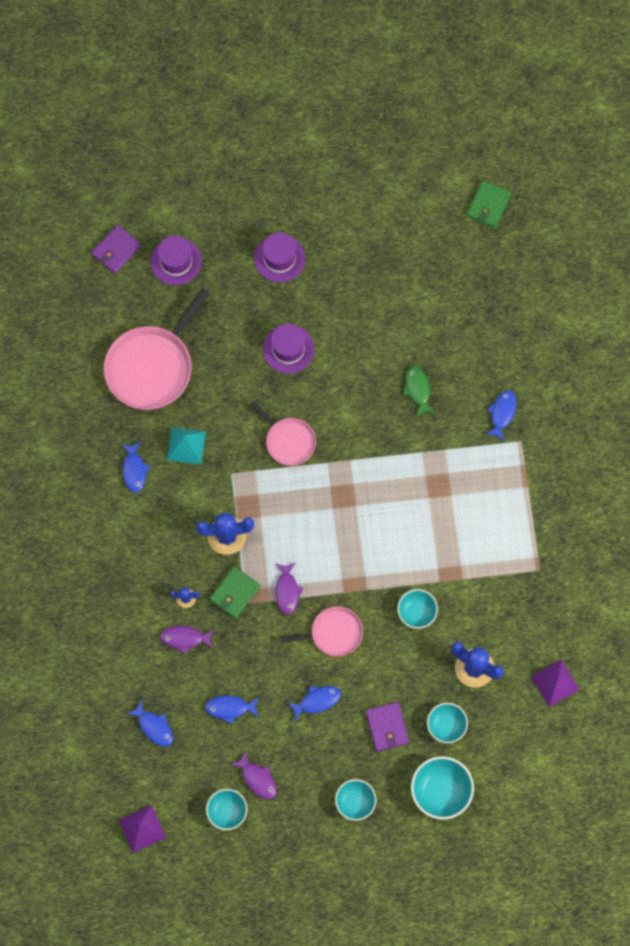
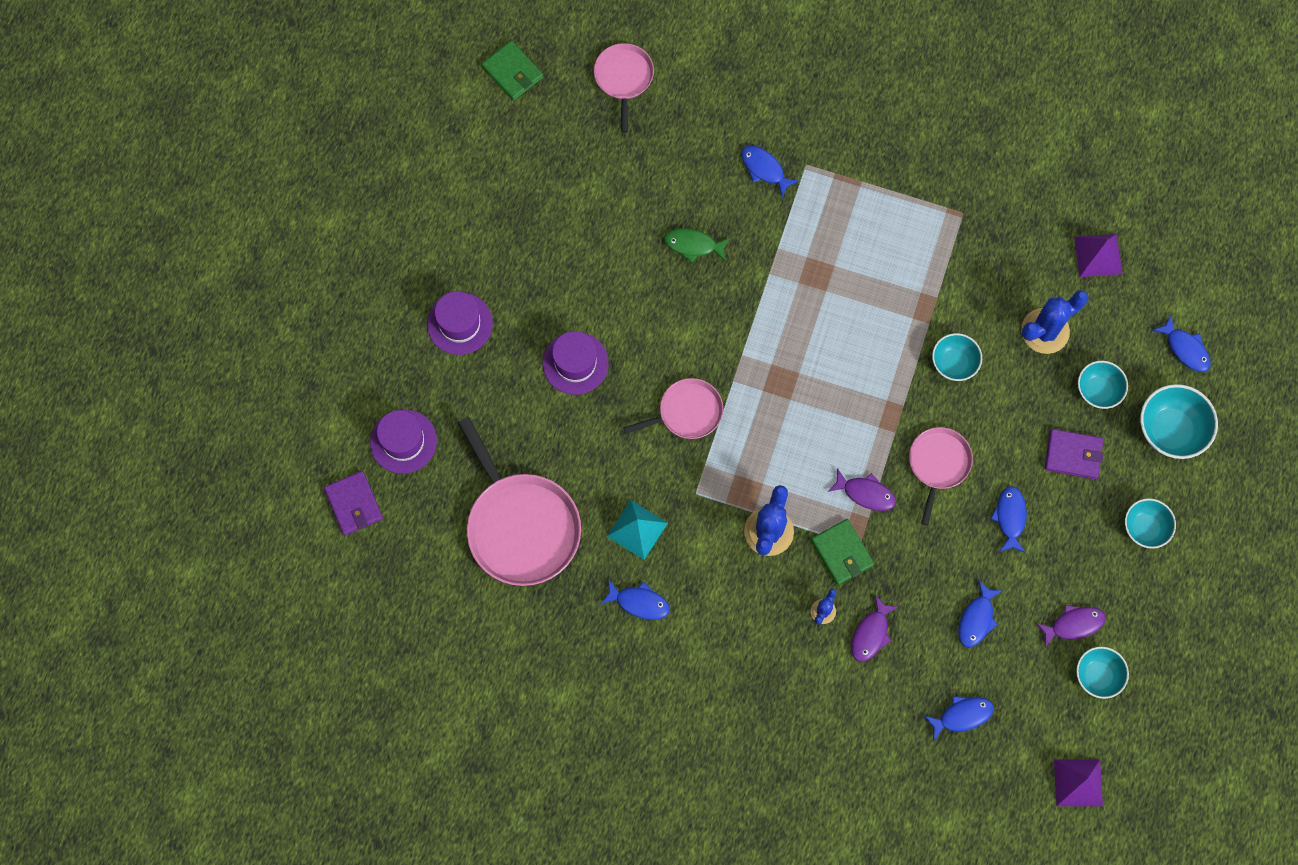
camera: 65 degrees left, 0 degrees up
none -> pink pan [594,43,654,133]
none -> blue fish [1153,315,1211,372]

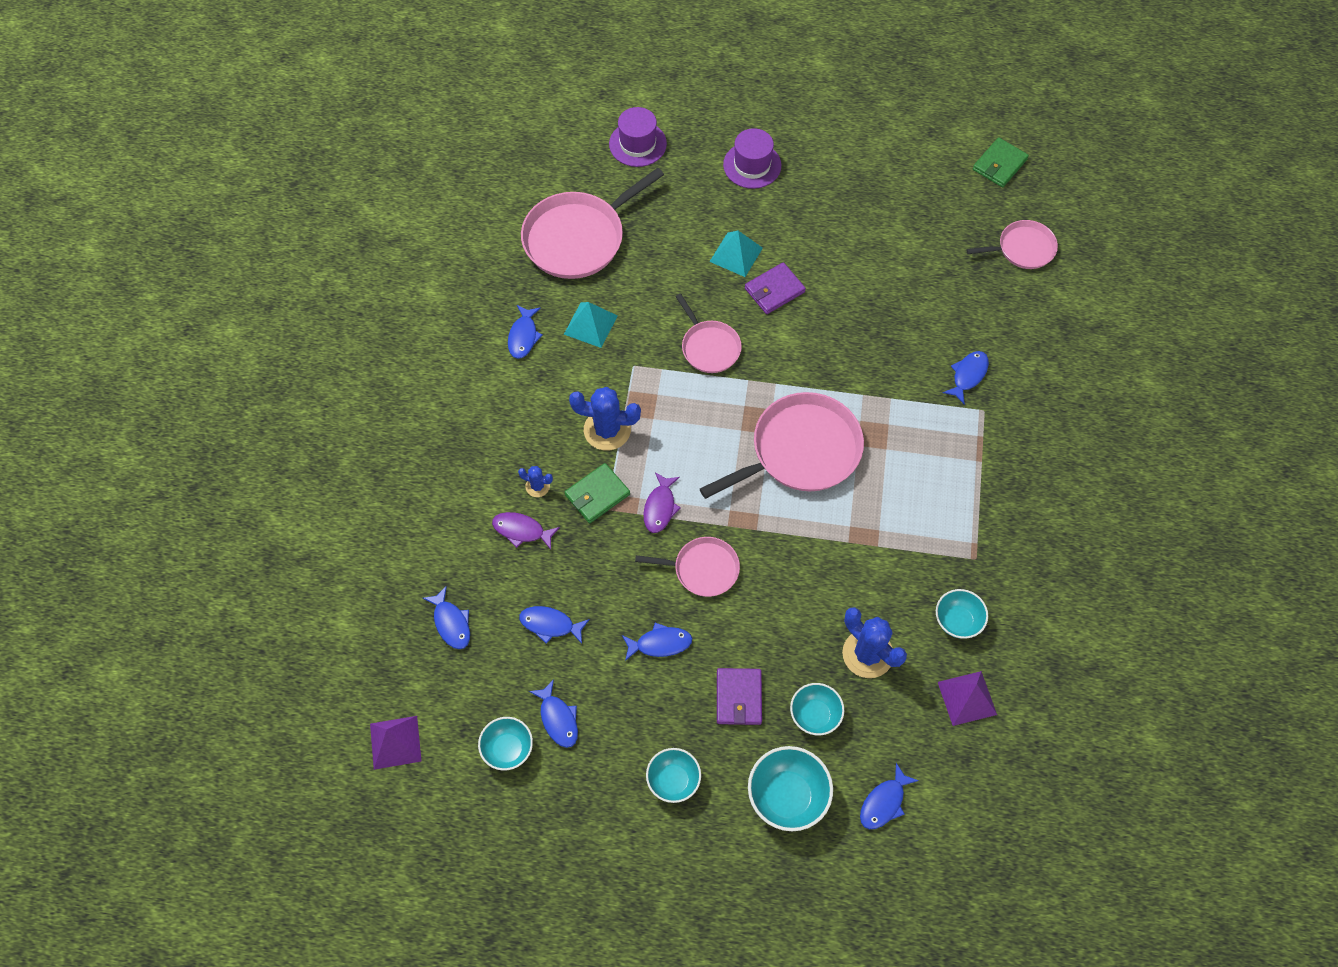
camera: 80 degrees right, 10 degrees down
purple wallet [324,471,383,535] -> purple wallet moved to [745,262,806,314]
purple hat [543,331,609,395] -> turquoise pyramid [710,231,763,277]
green fish [664,228,730,262] -> none
turquoise bowl [932,333,982,381] -> turquoise bowl moved to [936,589,988,639]
purple fish [1036,605,1105,647] -> blue fish [529,679,578,748]
none -> pink pan [700,392,864,499]

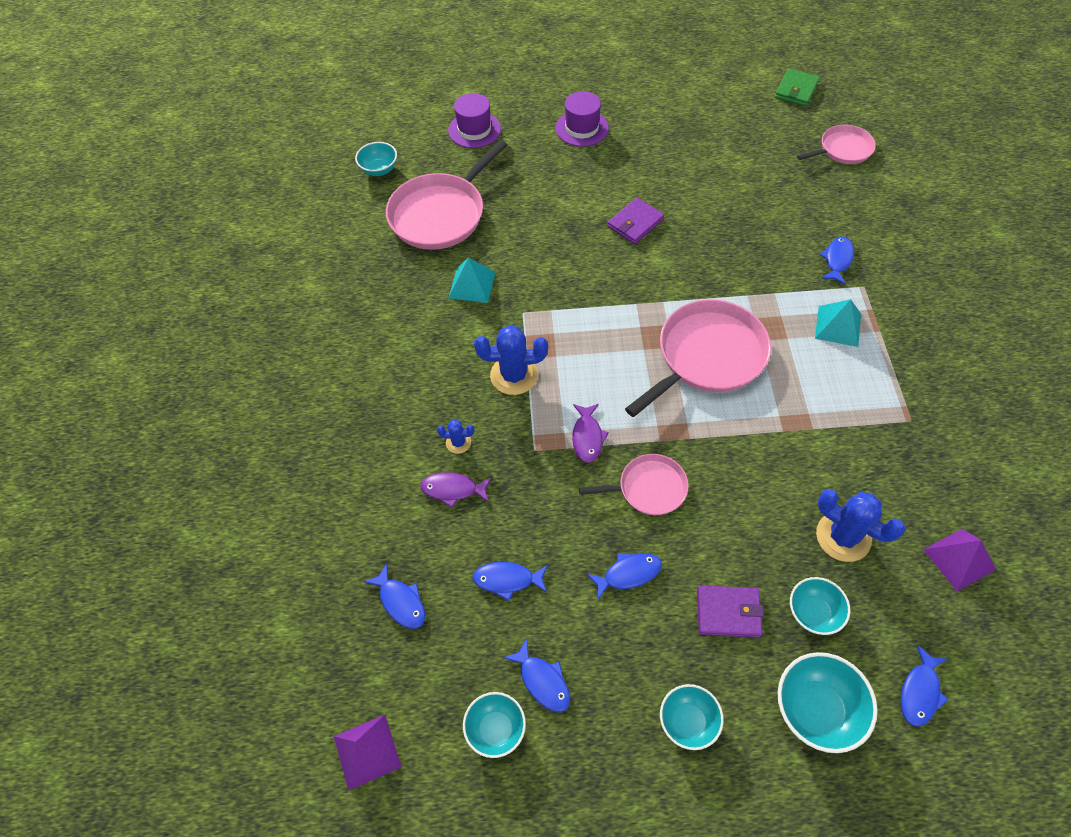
camera: 10 degrees left, 5 degrees down
blue fish [508,305,542,359] -> none
green wallet [565,463,630,523] -> none
pink pan [676,294,742,373] -> none
turquoise pyramid [710,231,763,277] -> turquoise pyramid moved to [815,299,861,347]
purple wallet [717,668,762,725] -> purple wallet turned 75 degrees counterclockwise [697,585,764,638]
turquoise bowl [936,589,988,639] -> turquoise bowl moved to [355,142,397,176]

